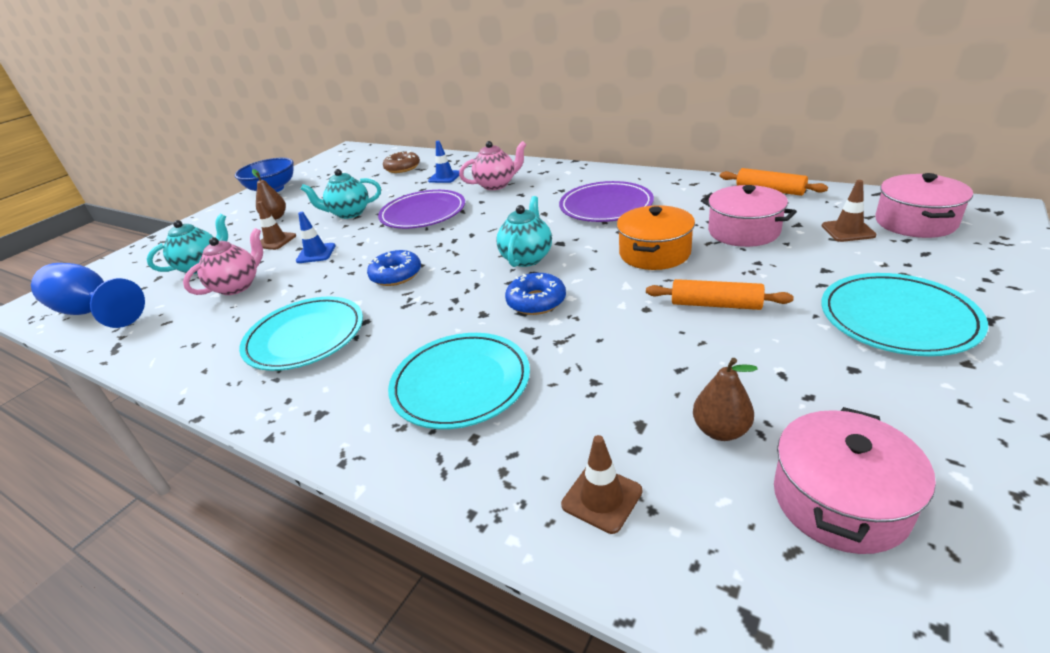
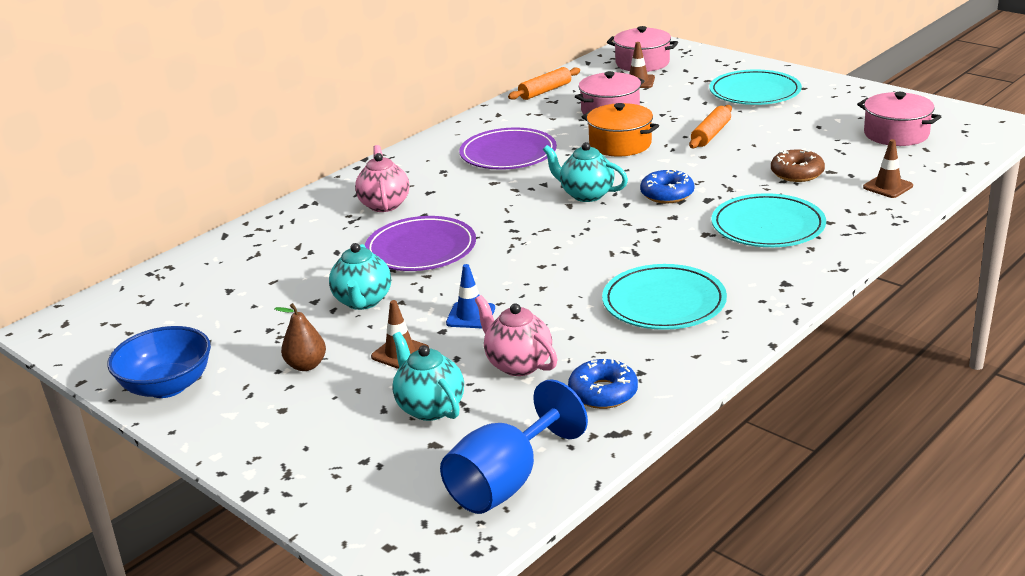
camera: 80 degrees left, 5 degrees down
blue donut [367,250,421,286] -> blue donut moved to [568,359,638,409]
brown donut [383,151,420,173] -> brown donut moved to [771,148,825,182]
blue traffic cone [428,141,459,183] -> none
brown pear [693,358,758,441] -> none

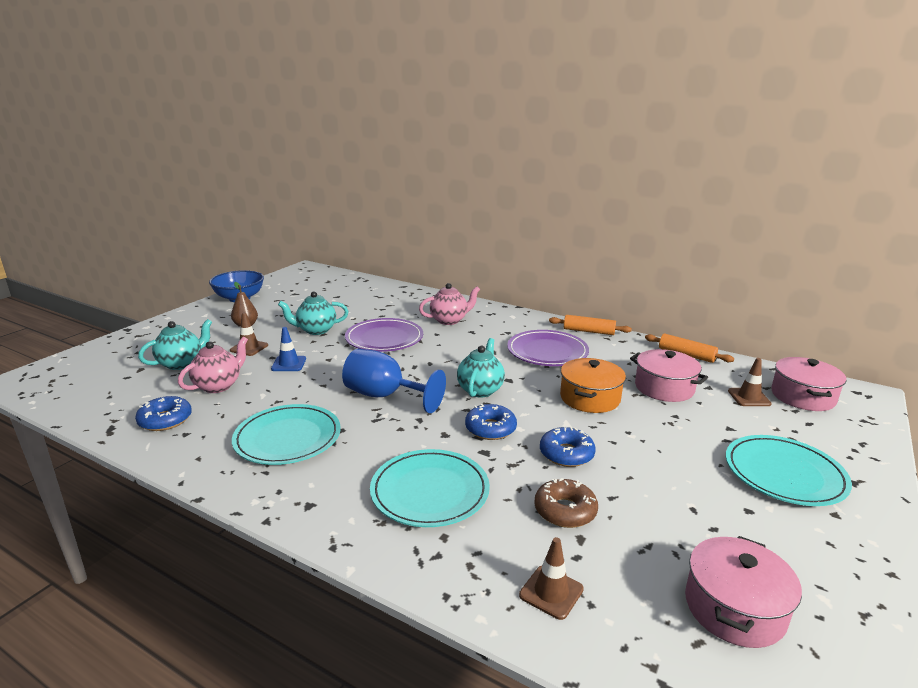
camera: 75 degrees right, 5 degrees down
blue goblet [440,379,588,514] -> blue goblet moved to [342,349,446,413]
orange rolling pin [689,105,732,148] -> orange rolling pin moved to [549,315,632,335]
none -> blue donut [540,427,596,467]

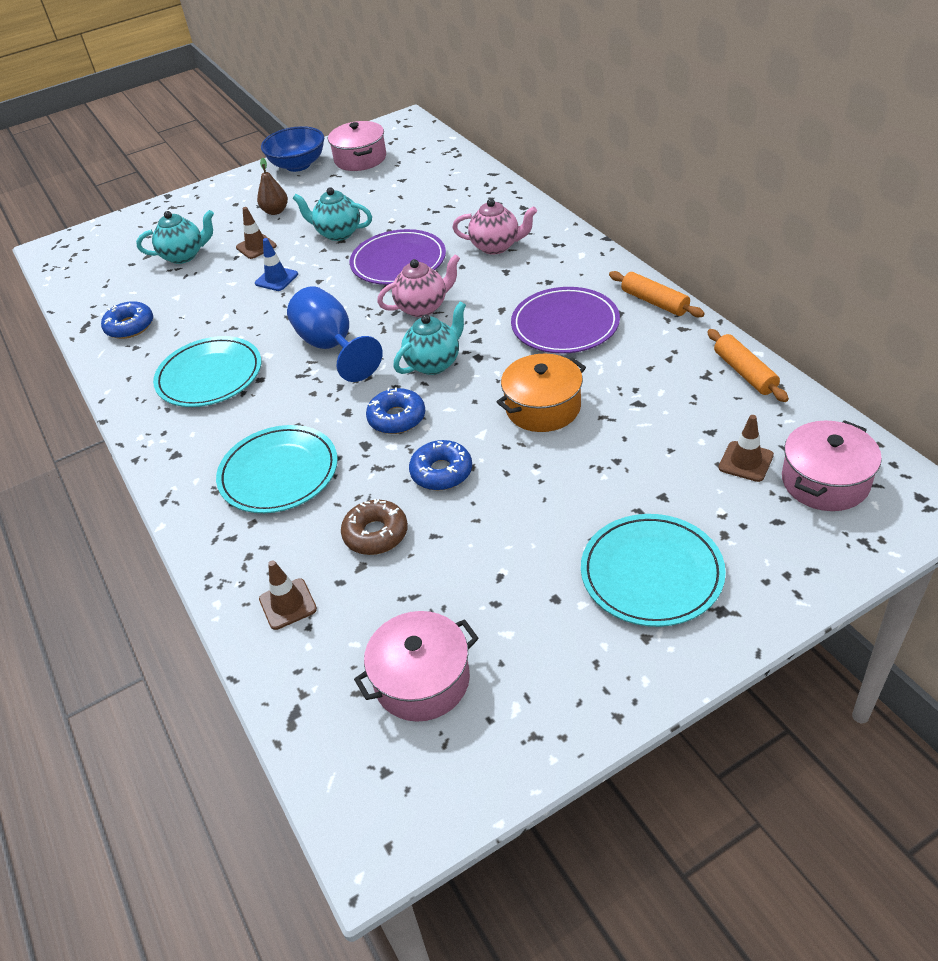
camera: 35 degrees right, 20 degrees up
pink teapot [178,337,248,393] -> pink teapot moved to [377,254,460,317]
pink pot [630,349,708,402] -> pink pot moved to [328,121,386,171]

